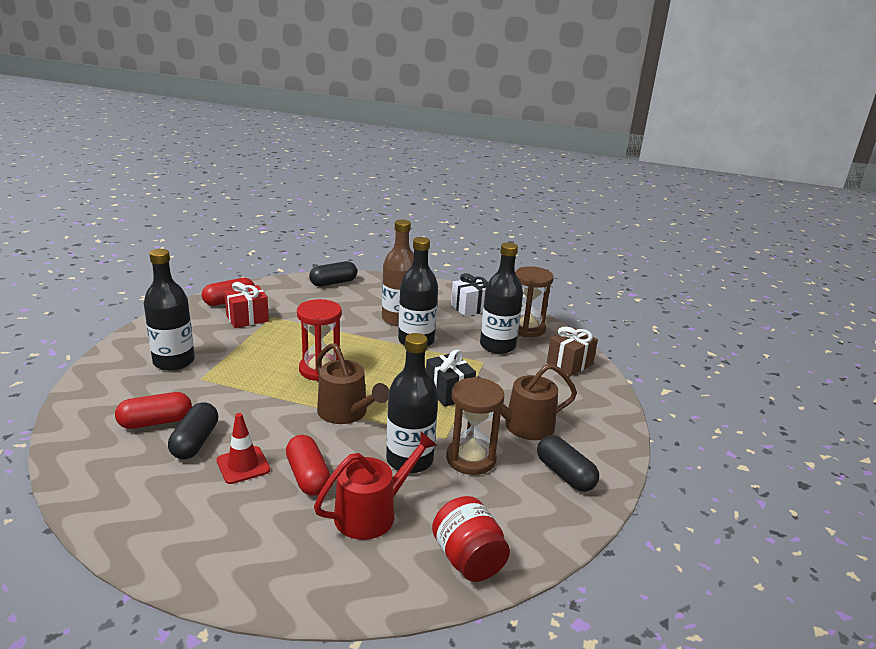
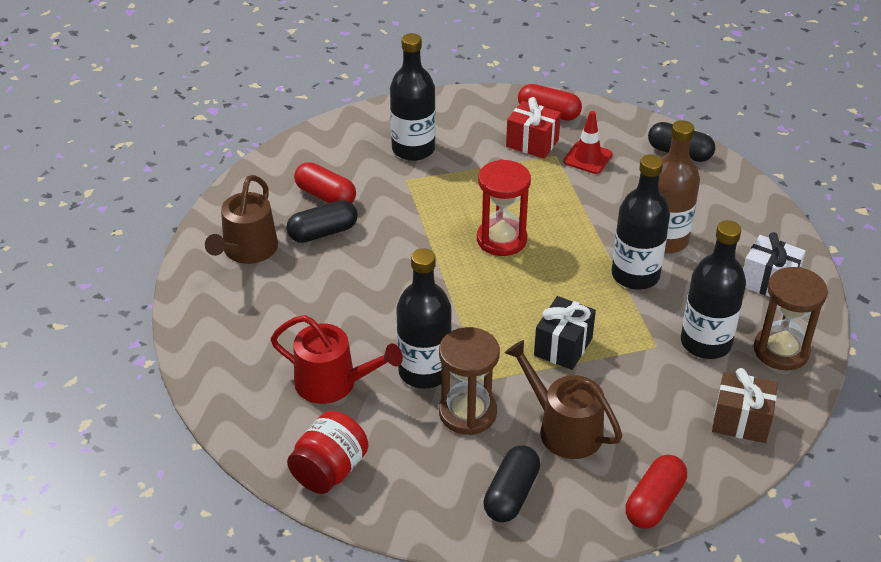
camera: 60 degrees right, 15 degrees up
red traffic cone [217,413,270,484] -> red traffic cone moved to [563,111,613,174]
red capsule [286,435,330,496] -> red capsule moved to [625,455,687,529]
brown watering can [316,343,389,424] -> brown watering can moved to [205,175,278,264]

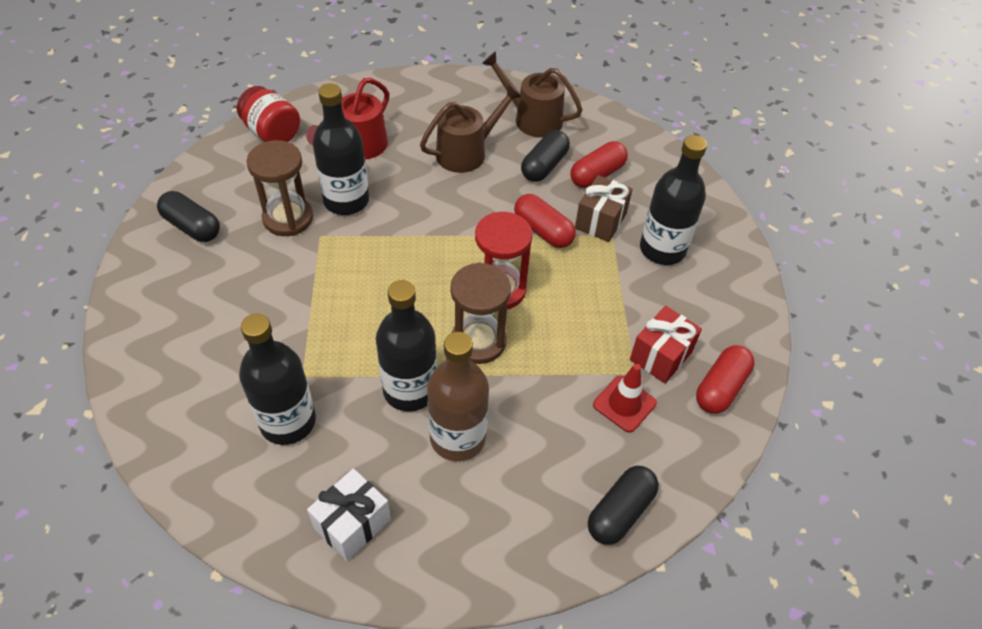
camera: 100 degrees right, 10 degrees up
black capsule [287,200,358,243] -> black capsule turned 45 degrees clockwise [521,130,570,182]
brown watering can [505,340,622,459] -> brown watering can moved to [420,84,522,173]
black gift [534,296,596,370] -> none
red capsule [625,455,687,529] -> red capsule moved to [514,194,576,248]
brown gift [712,368,778,443] -> brown gift moved to [575,175,633,242]
brown hourglass [754,267,828,370] -> brown hourglass moved to [450,262,511,364]

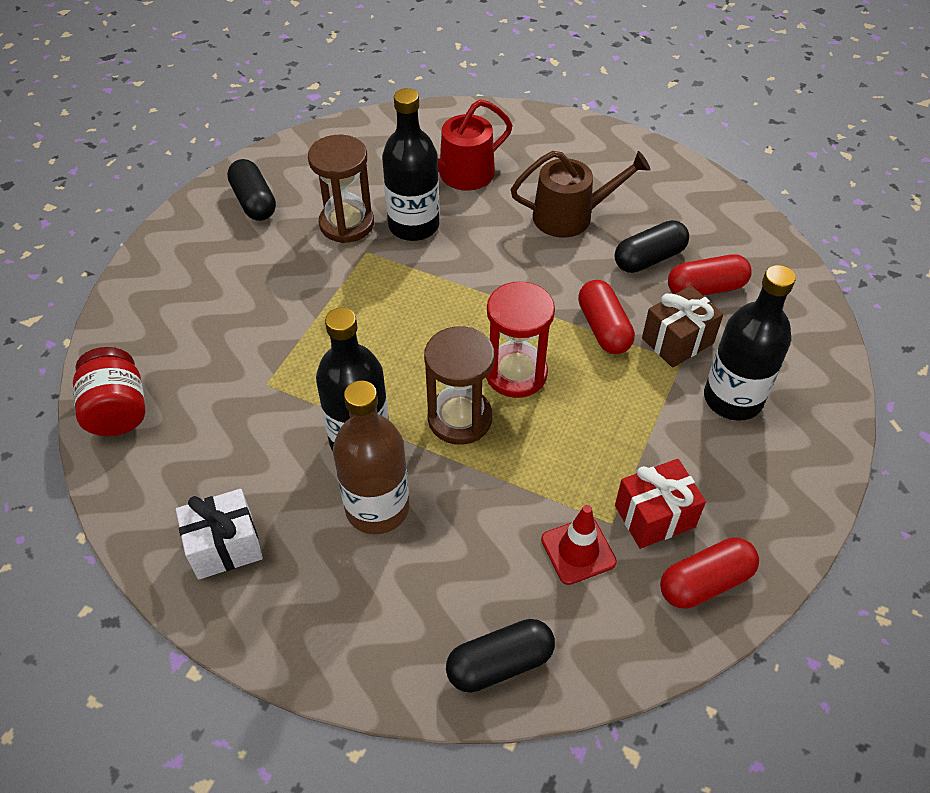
camera: 30 degrees right, 0 degrees up
red jar [237,86,300,142] -> red jar moved to [73,347,145,436]
black bottle [239,313,316,445] -> none
brown watering can [482,51,582,137] -> none

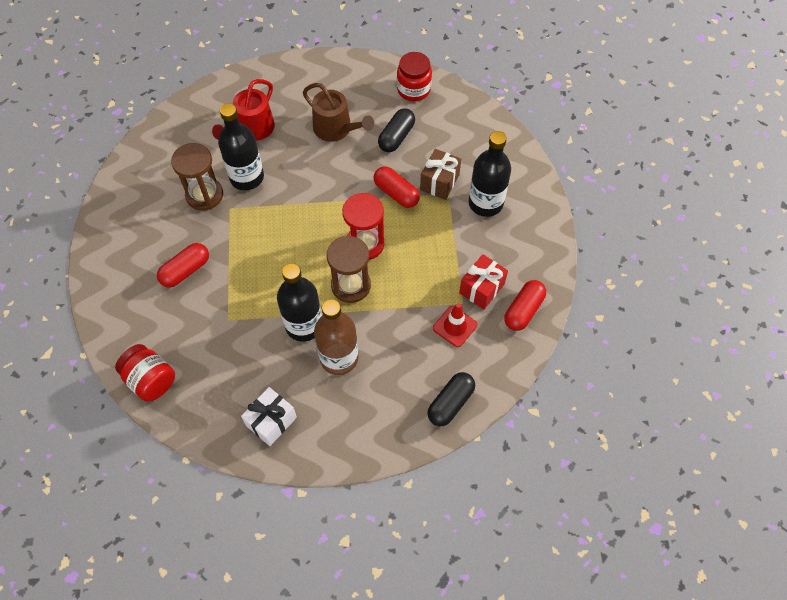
camera: 30 degrees left, 10 degrees up
black capsule [227,159,276,221] -> none
brown watering can [511,151,650,238] -> brown watering can turned 75 degrees clockwise [303,83,374,142]
red capsule [668,254,752,296] -> red capsule moved to [157,243,209,288]
none -> red jar [397,52,432,101]

